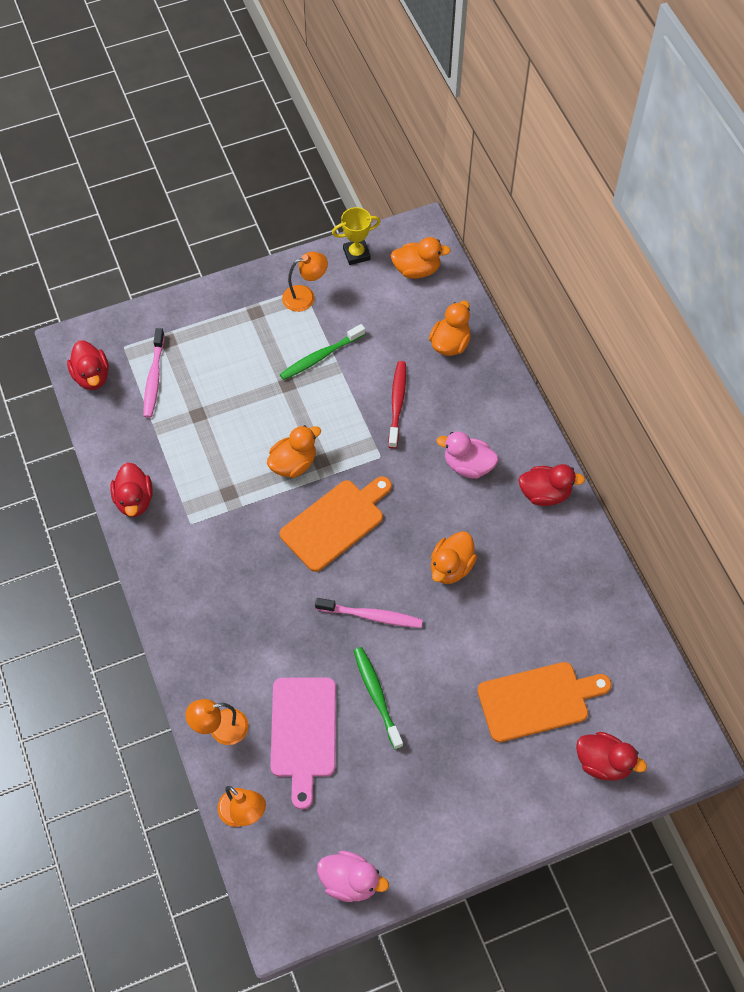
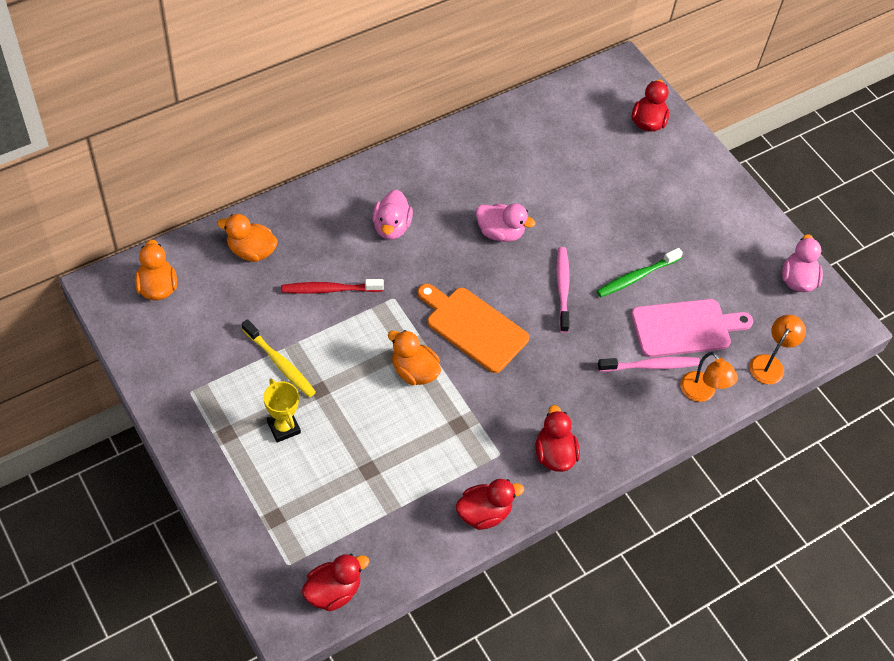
camera: 105 degrees left, 5 degrees down
pink toothbrush [144,328,165,418] -> pink toothbrush moved to [598,357,700,372]
green toothbrush [280,324,365,380] -> yellow toothbrush [242,319,316,397]
orange lamp [282,252,328,312] -> none
yellow trophy [332,207,381,265] -> yellow trophy moved to [263,378,301,443]
orange duck [431,531,477,584] -> pink duck [476,204,535,242]
orange cutting board [477,662,612,742] -> none
red duck [518,464,585,506] -> red duck moved to [535,405,580,472]

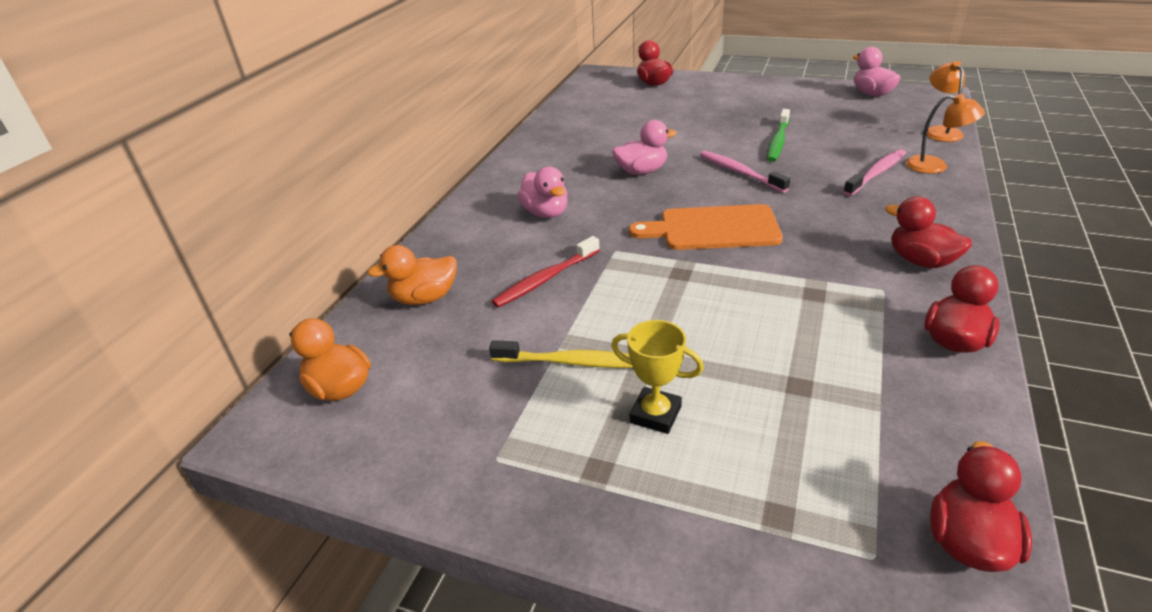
camera: 30 degrees left, 20 degrees down
orange duck [388,330,441,385] -> none
pink cutting board [631,299,753,357] -> none

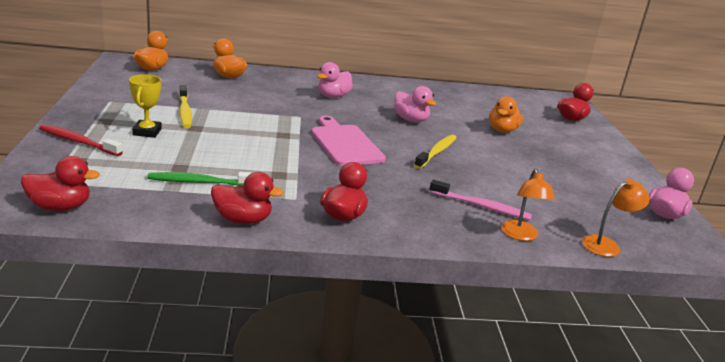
camera: 60 degrees right, 10 degrees down
red toothbrush [492,236,600,307] -> red toothbrush moved to [39,124,123,156]
orange cutting board [629,204,783,250] -> pink cutting board [311,116,386,166]
pink toothbrush [700,151,790,193] -> yellow toothbrush [414,135,457,169]
green toothbrush [767,109,790,162] -> green toothbrush moved to [147,172,252,186]
none -> orange duck [489,96,523,133]

